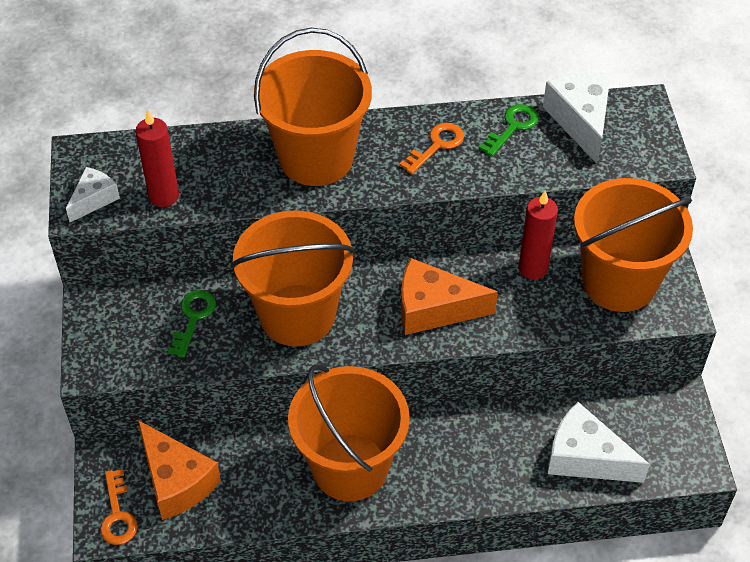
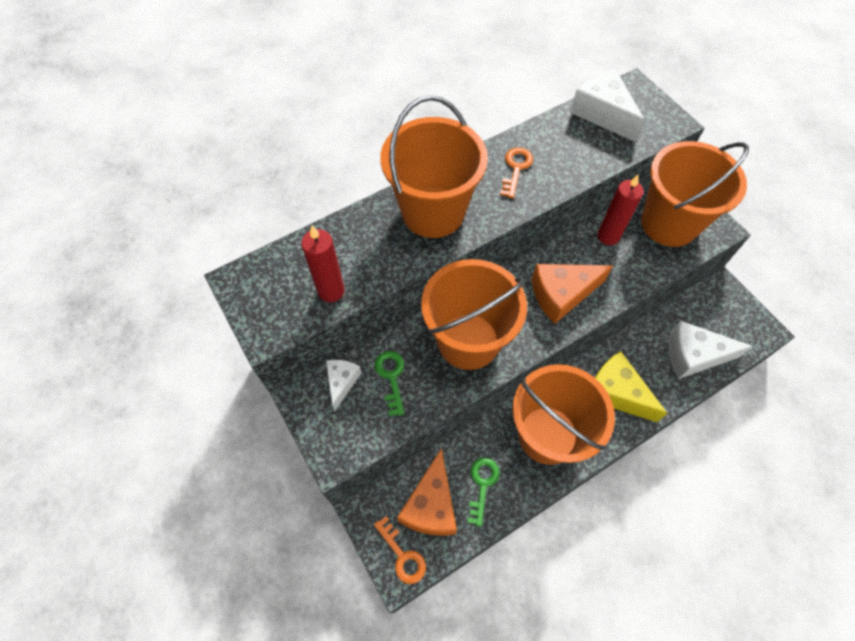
camera: 25 degrees left, 10 degrees up
white cheese [66,167,120,222] -> white cheese moved to [326,360,362,411]
orange cheese [138,420,221,520] -> orange cheese turned 75 degrees clockwise [397,448,457,536]
green key [479,104,539,157] -> green key moved to [467,458,500,527]
none -> yellow cheese [595,351,668,422]

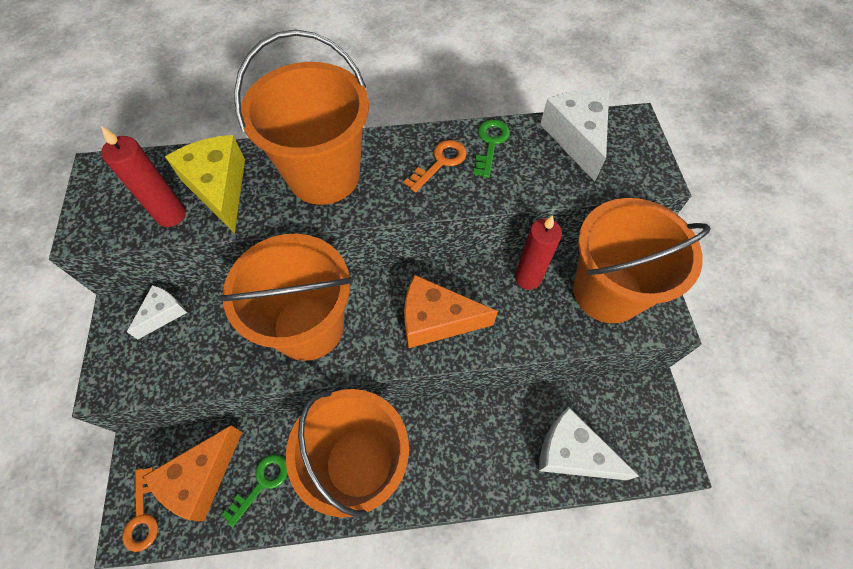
camera: 25 degrees right, 0 degrees up
green key [375,351,405,416] -> green key moved to [473,120,510,178]
yellow cheese [595,351,668,422] -> yellow cheese moved to [165,135,245,233]

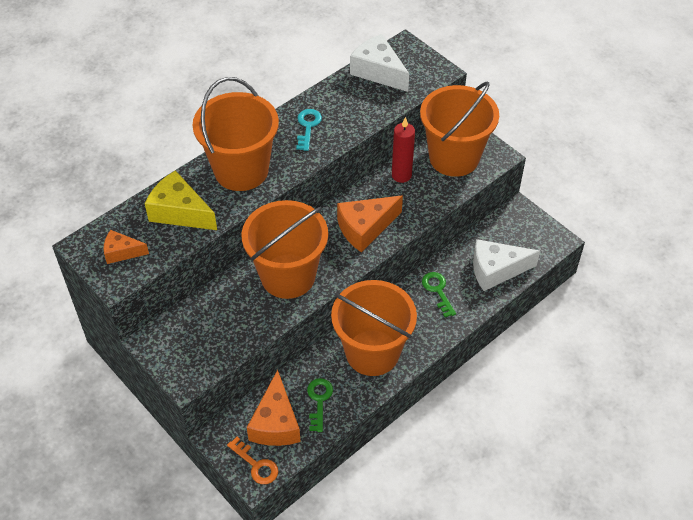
camera: 35 degrees left, 10 degrees down
red candle [101,126,186,227] -> none
white cheese [127,285,187,340] -> none
orange key [404,140,467,192] -> turquoise key [296,109,322,151]
green key [473,120,510,178] -> green key moved to [422,272,456,317]
none -> orange cheese [104,230,149,264]

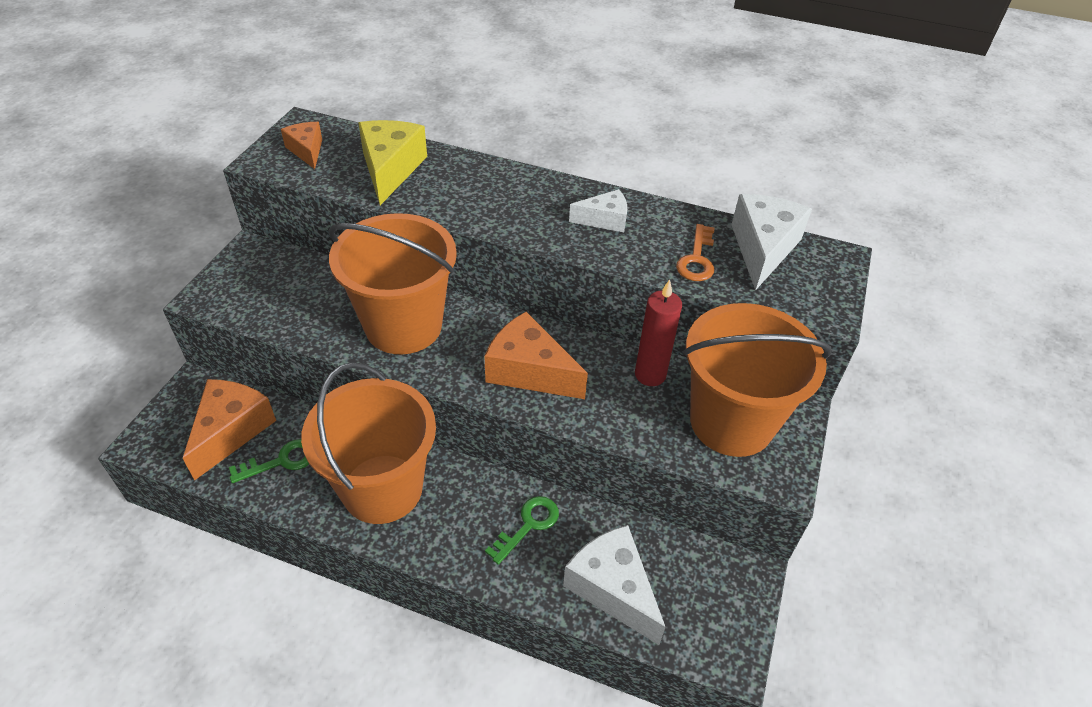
camera: 60 degrees right, 5 degrees down
orange bucket [192,77,279,191] -> none
orange key [227,437,278,484] -> orange key moved to [676,224,715,281]
orange cheese [247,370,301,446] -> orange cheese turned 135 degrees clockwise [183,379,276,480]
turquoise key [296,109,322,151] -> white cheese [569,189,627,232]

